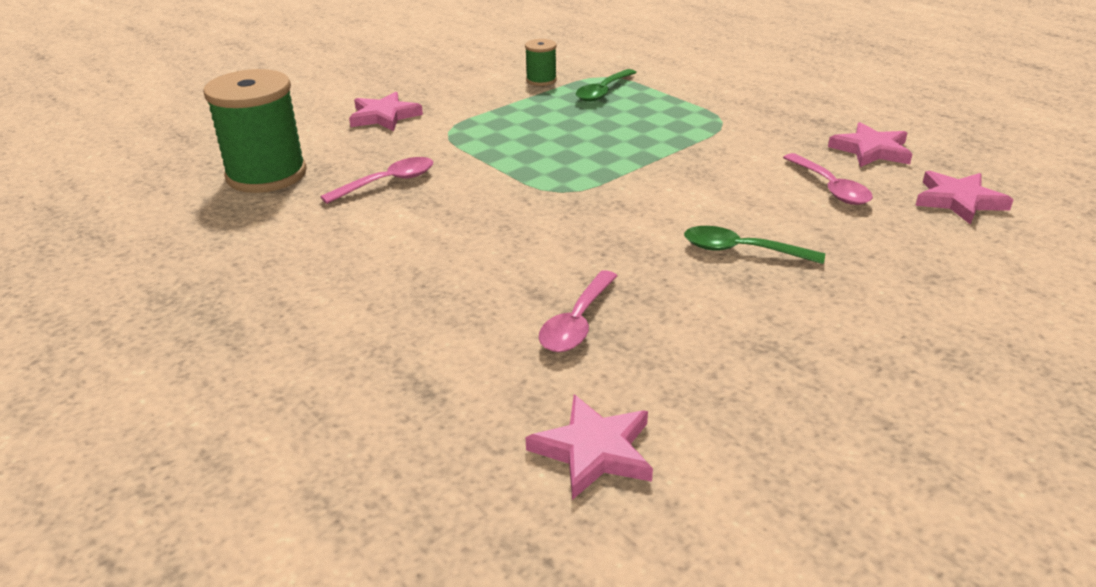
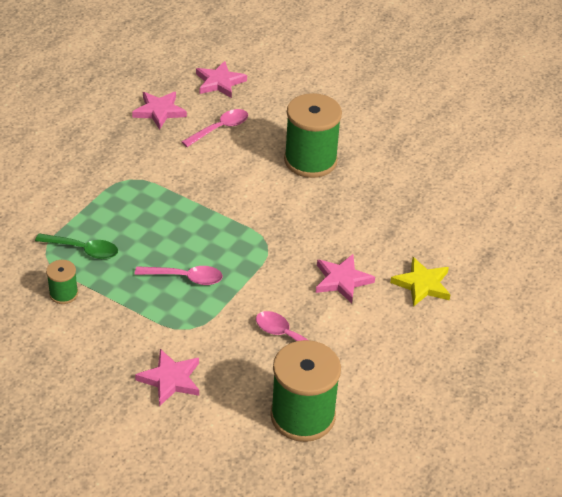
camera: 110 degrees left, 10 degrees up
pink star [526,395,653,500] -> pink star moved to [316,254,375,303]
pink spoon [539,270,617,352] -> pink spoon moved to [135,266,223,285]
green spoon [684,226,825,264] -> green spool [284,93,342,178]
none -> yellow star [390,257,451,307]

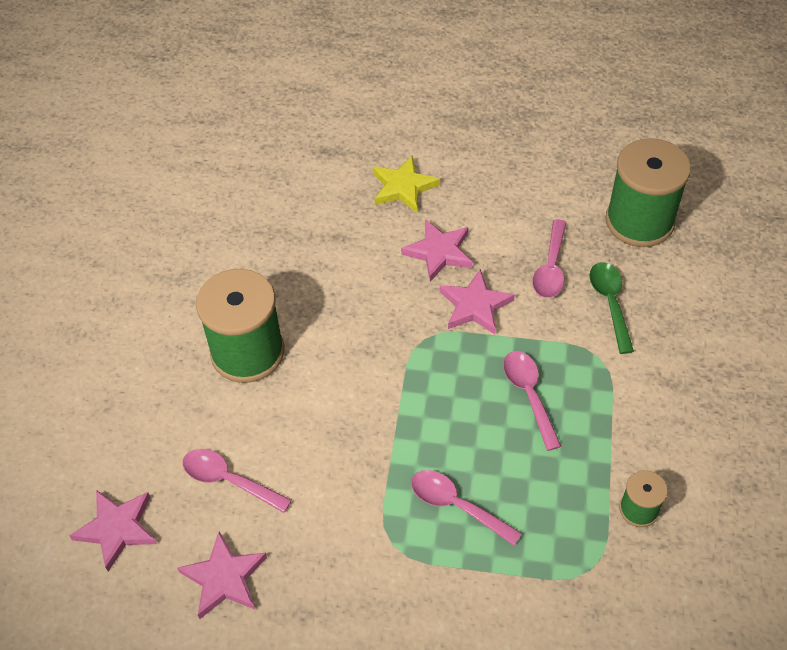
camera: 110 degrees left, 10 degrees up
green spoon [35,233,118,259] -> green spoon moved to [590,262,634,354]
pink star [135,349,199,406] -> pink star moved to [440,269,515,334]
none -> pink spoon [411,470,522,546]

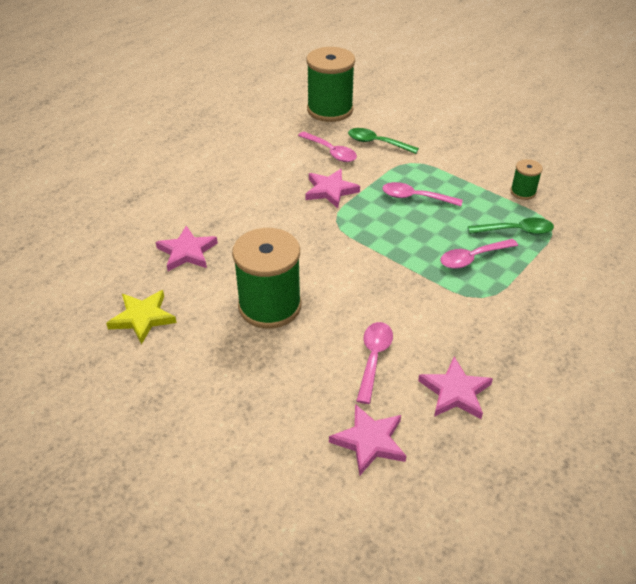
camera: 60 degrees left, 10 degrees down
pink spoon [183,449,292,513] -> pink spoon turned 135 degrees clockwise [356,322,393,404]
yellow star [373,156,440,213] -> yellow star moved to [106,290,177,344]
pink star [401,219,473,282] -> pink star moved to [156,226,218,271]
none -> green spoon [468,217,554,235]

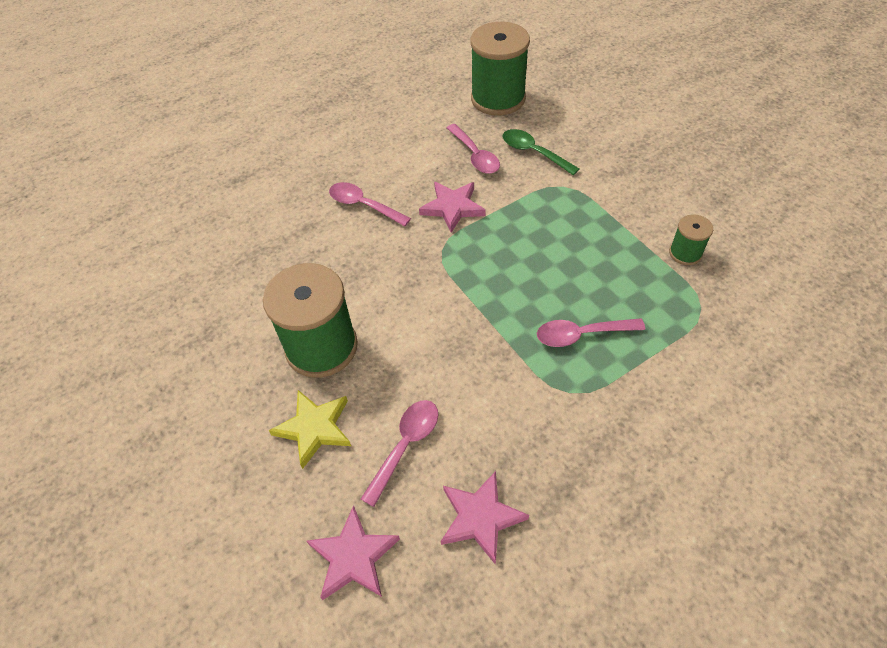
camera: 20 degrees right, 10 degrees up
yellow star [106,290,177,344] -> yellow star moved to [269,390,351,469]
pink star [156,226,218,271] -> none
pink spoon [382,182,463,206] -> pink spoon moved to [329,182,411,226]
green spoon [468,217,554,235] -> none

